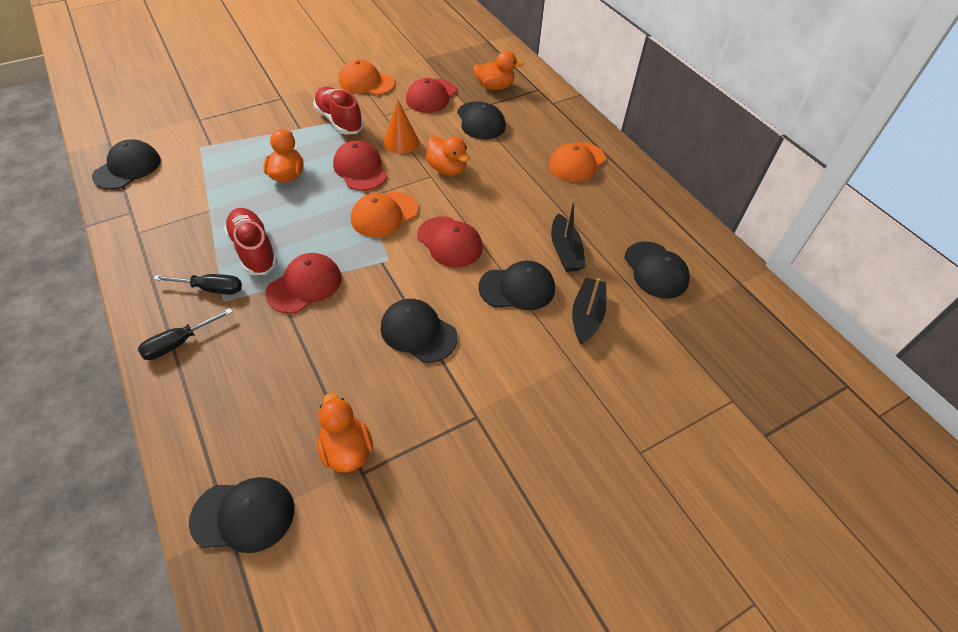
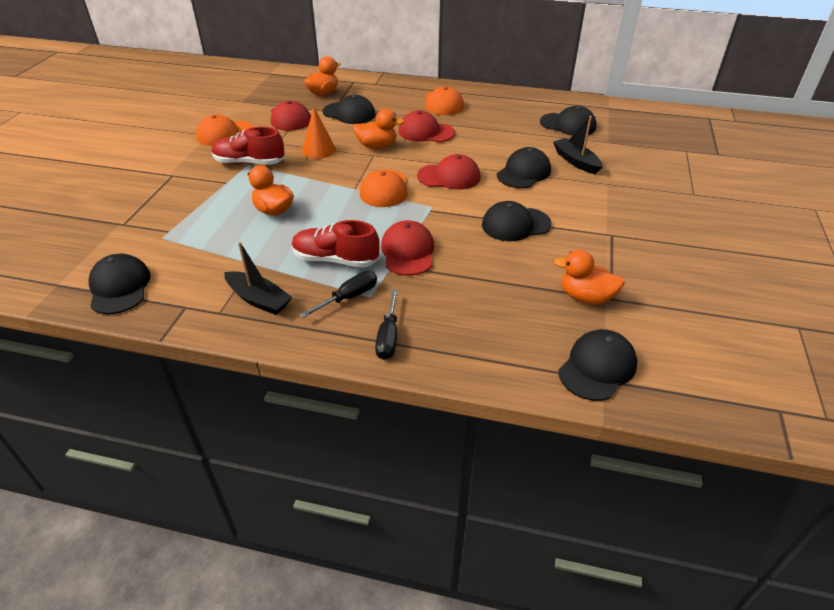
camera: 45 degrees left, 10 degrees down
red cap [333,141,387,191] -> red cap moved to [398,111,455,142]
black boat [551,199,586,272] -> black boat moved to [224,242,292,315]

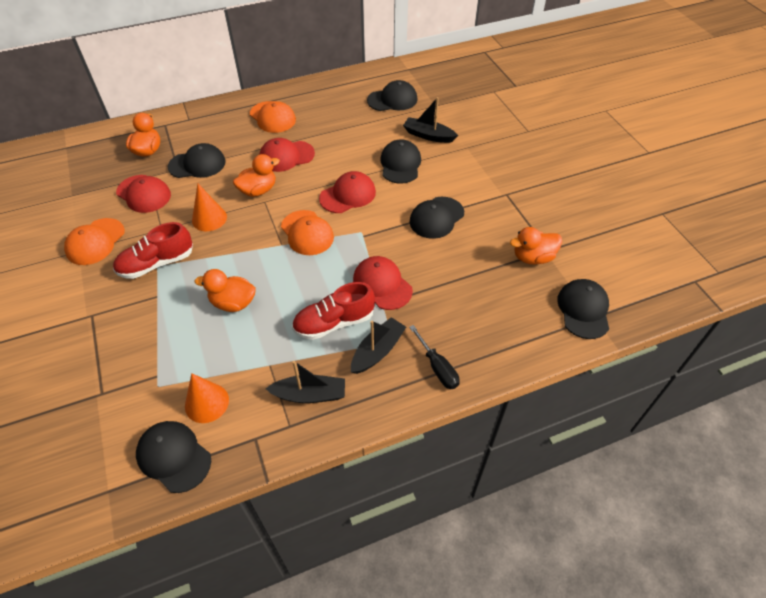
camera: 35 degrees left, 10 degrees up
black screwdriver [300,271,377,318] -> black boat [351,317,406,374]
none -> orange cone [185,373,229,423]

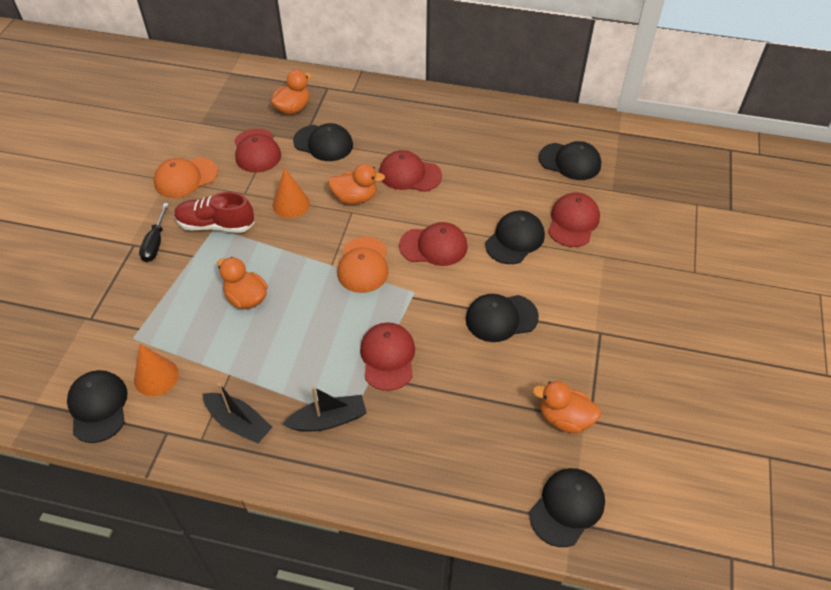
camera: 35 degrees right, 0 degrees up
orange cap [250,101,296,133] -> none
red shoe [292,282,375,340] -> none
black boat [403,97,458,143] -> red cap [548,192,600,247]
black screwdriver [409,325,460,389] -> black screwdriver moved to [139,203,169,262]

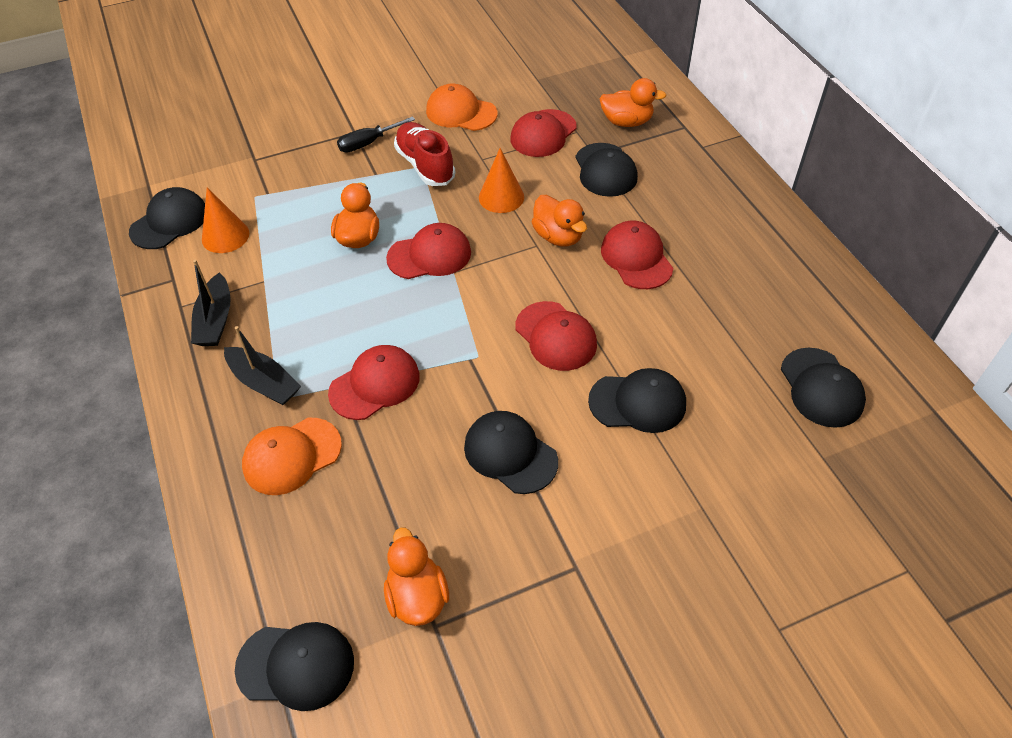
camera: 55 degrees right, 0 degrees up
orange cap [337,237,389,293] -> orange cap moved to [242,418,342,495]
red cap [548,192,600,247] -> red cap moved to [386,223,471,279]

